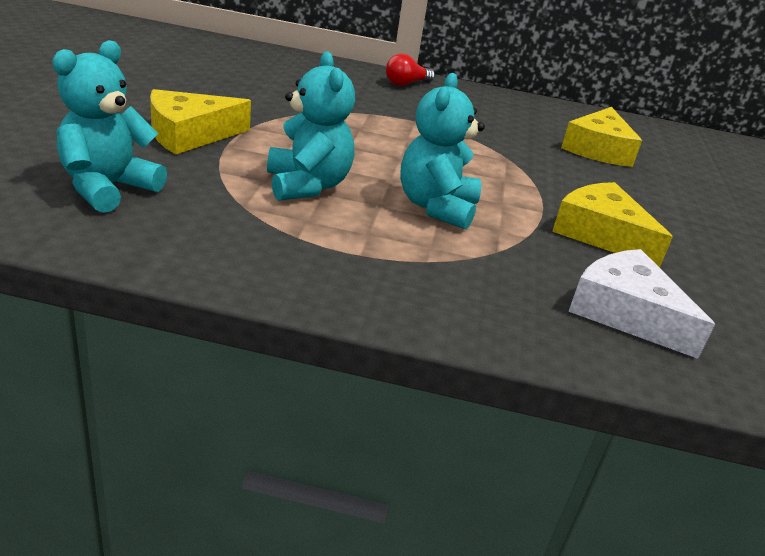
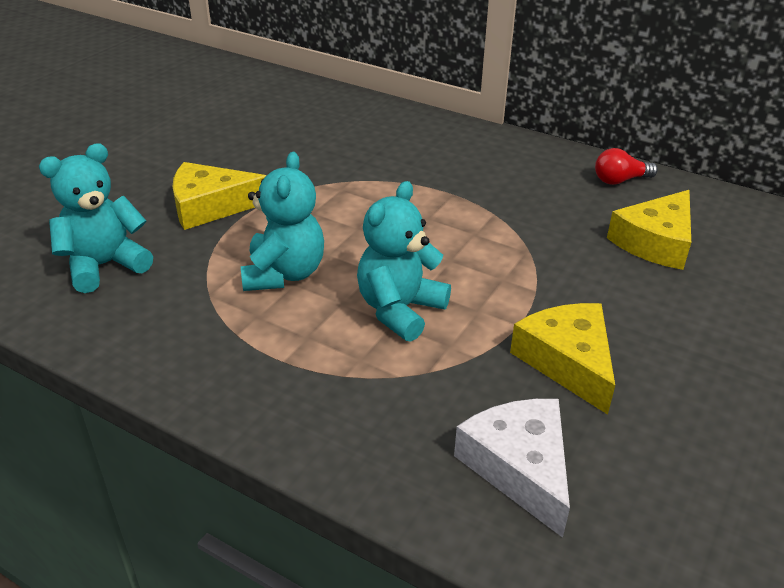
camera: 25 degrees right, 5 degrees up
red light bulb [386,53,435,86] -> red light bulb moved to [595,148,658,185]

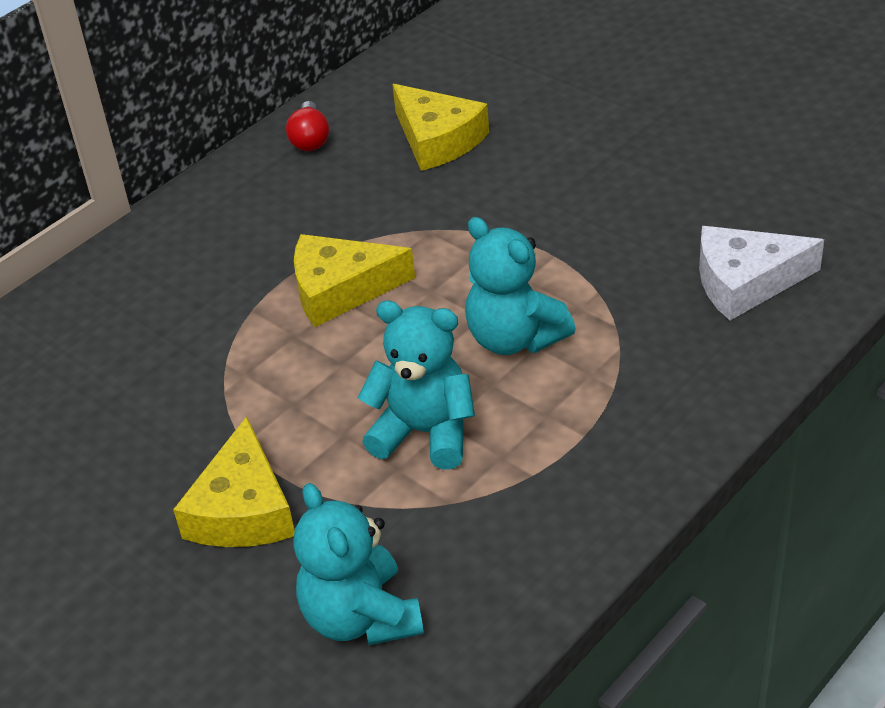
camera: 75 degrees left, 5 degrees up
yellow cheese [510,303,615,415] -> yellow cheese moved to [294,234,415,327]

